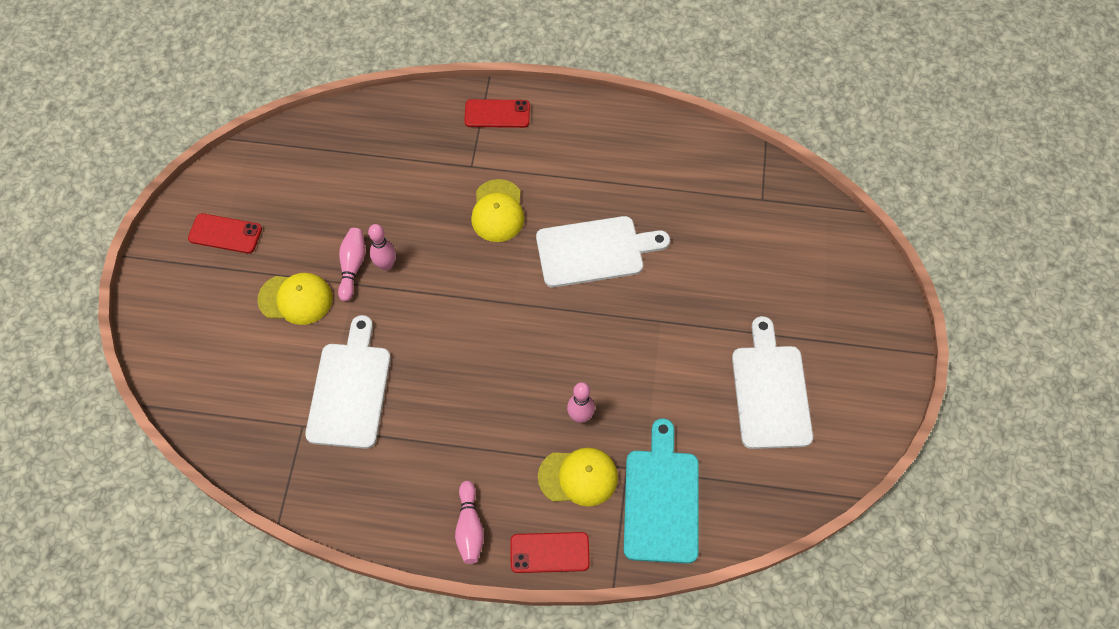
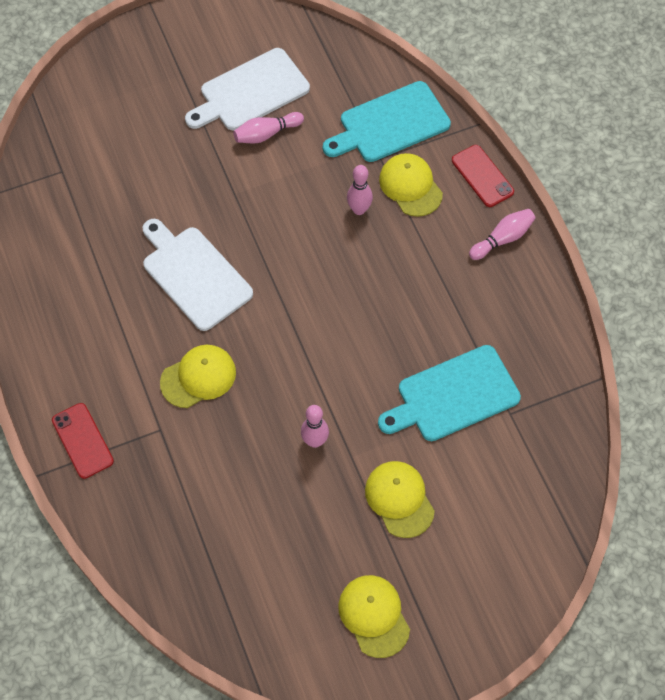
camera: 120 degrees left, 0 degrees up
red phone [188,213,262,254] -> yellow cap [338,575,410,658]
white cutting board [305,315,391,449] -> turquoise cutting board [378,345,521,441]
pink bowling pin [338,228,365,302] -> pink bowling pin moved to [233,112,304,143]

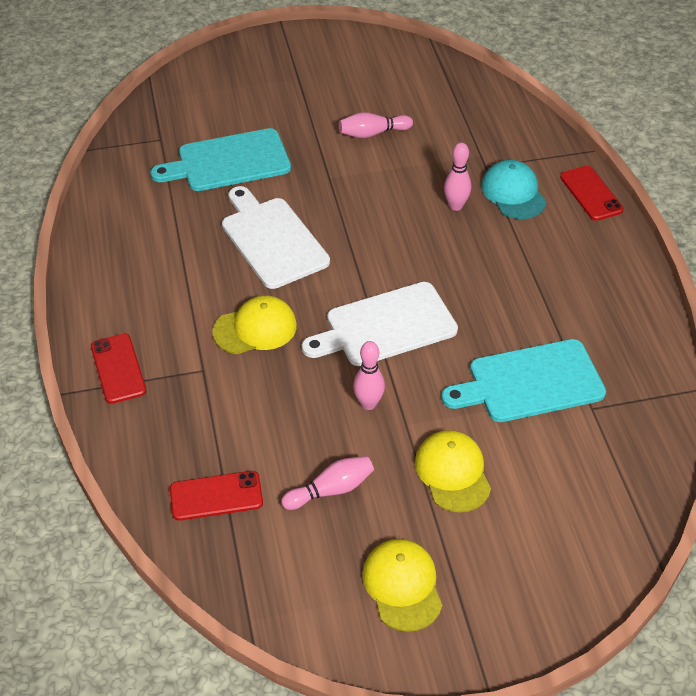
camera: 10 degrees right, 15 degrees down
white cutting board [185,48,310,130] -> white cutting board moved to [302,282,458,366]
turquoise cutting board [323,81,451,162] -> turquoise cutting board moved to [151,128,291,191]
yellow cap [379,153,443,217] -> turquoise cap [481,160,547,219]
pink bowling pin [469,209,535,260] -> pink bowling pin moved to [281,456,374,510]
none -> red phone [170,471,263,521]

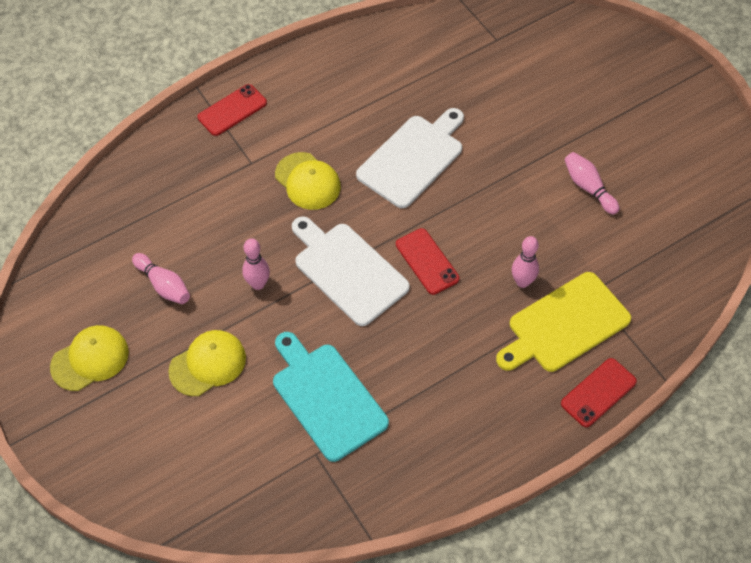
camera: 70 degrees right, 10 degrees up
turquoise cutting board [151,128,291,191] -> none
red phone [170,471,263,521] -> red phone moved to [396,228,460,295]
turquoise cap [481,160,547,219] -> yellow cutting board [496,272,631,372]

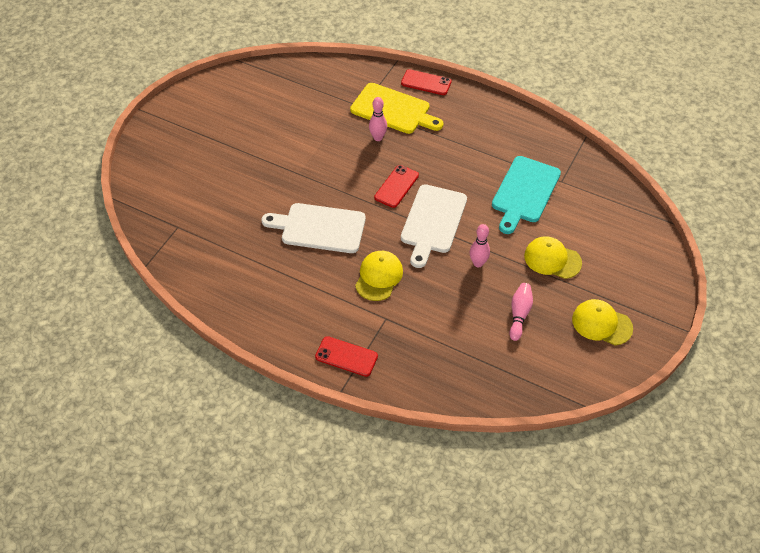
camera: 120 degrees left, 5 degrees down
pink bowling pin [564,152,620,214] -> none

